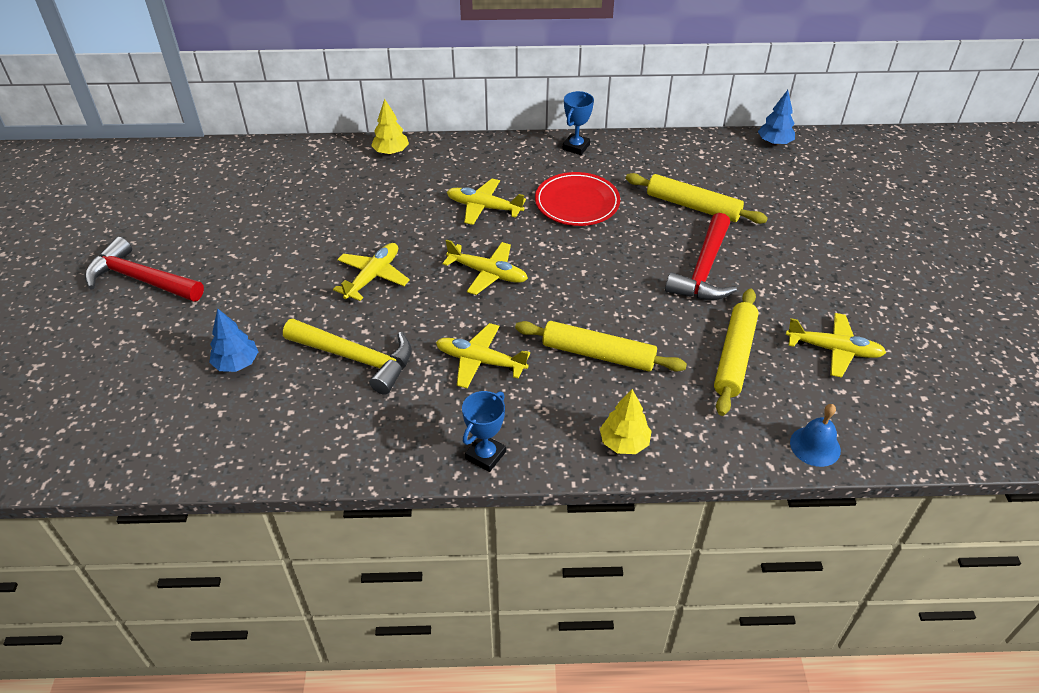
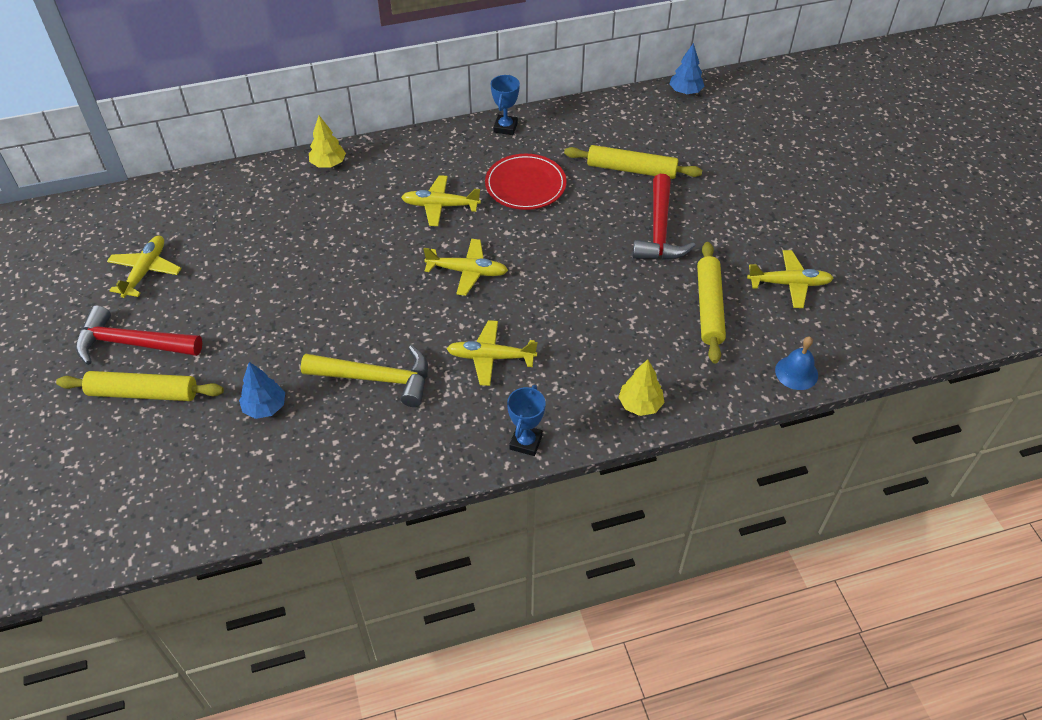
camera: 15 degrees left, 5 degrees up
yellow plane [333,243,410,301] -> yellow plane moved to [107,236,181,298]
yellow rolling pin [515,321,687,372] -> yellow rolling pin moved to [56,371,224,401]

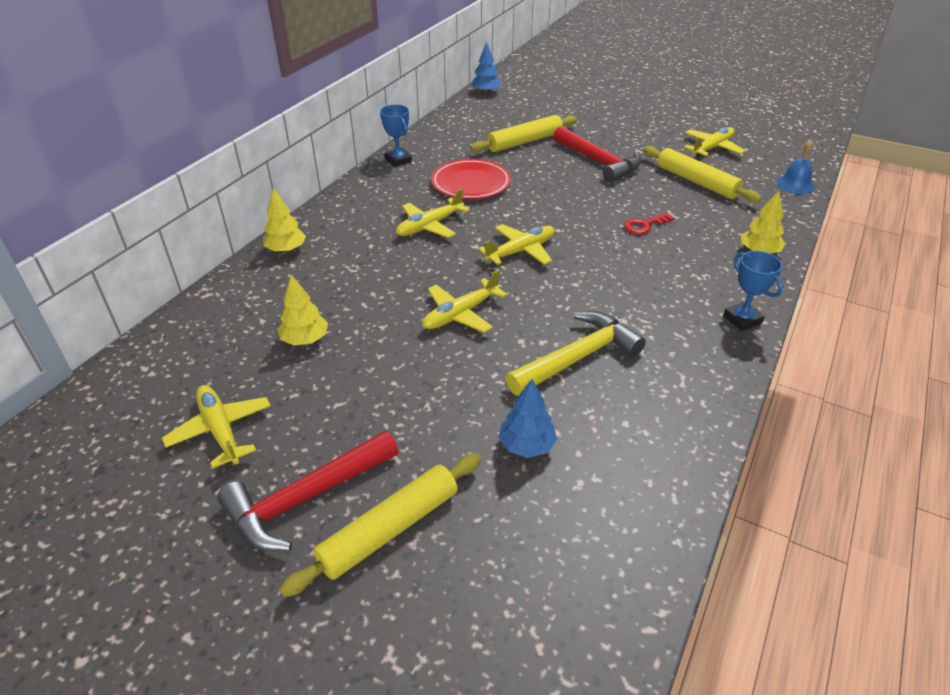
camera: 45 degrees left, 10 degrees down
yellow plane [447,320,537,386] -> yellow plane moved to [422,270,507,333]
none -> yellow tree [278,275,328,346]
none -> red key [624,212,674,235]

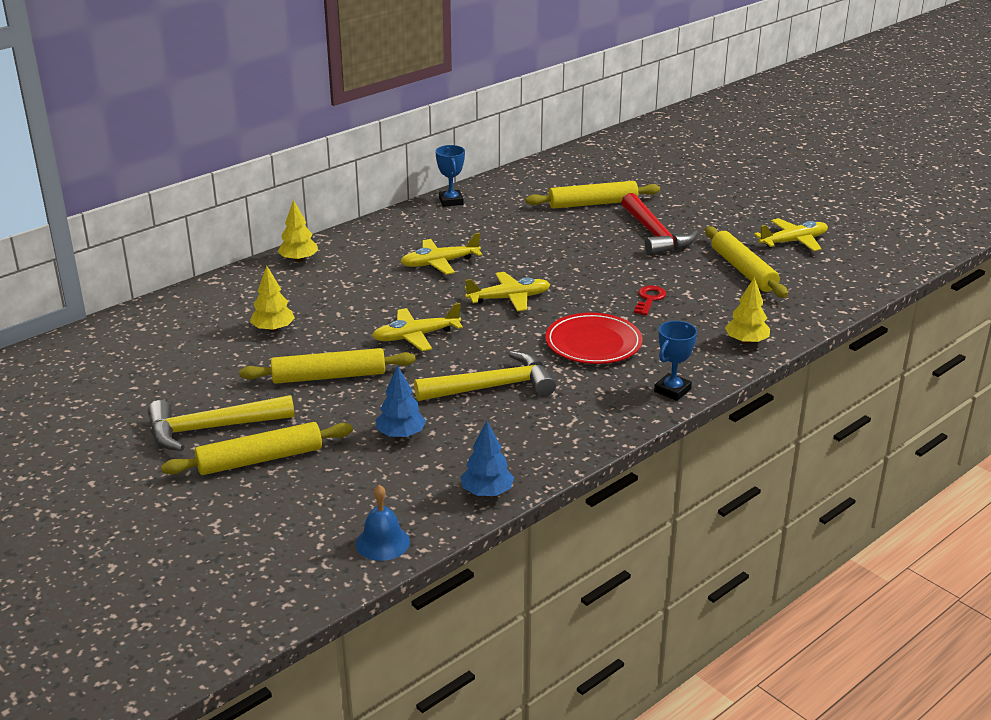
camera: 20 degrees right, 10 degrees down
yellow plane [162,385,271,468] -> none
red hammer [217,431,399,551] -> yellow hammer [148,395,295,451]
red plate [431,159,511,199] -> red plate moved to [545,313,642,364]
blue tree [471,42,501,94] -> blue tree moved to [460,421,514,496]
red key [624,212,674,235] -> red key turned 120 degrees clockwise [634,285,666,315]
blue trophy [723,251,783,331] -> blue trophy turned 45 degrees clockwise [654,321,697,401]
blue bell [777,140,814,194] -> blue bell moved to [356,485,410,561]
none -> yellow rolling pin [239,348,416,384]

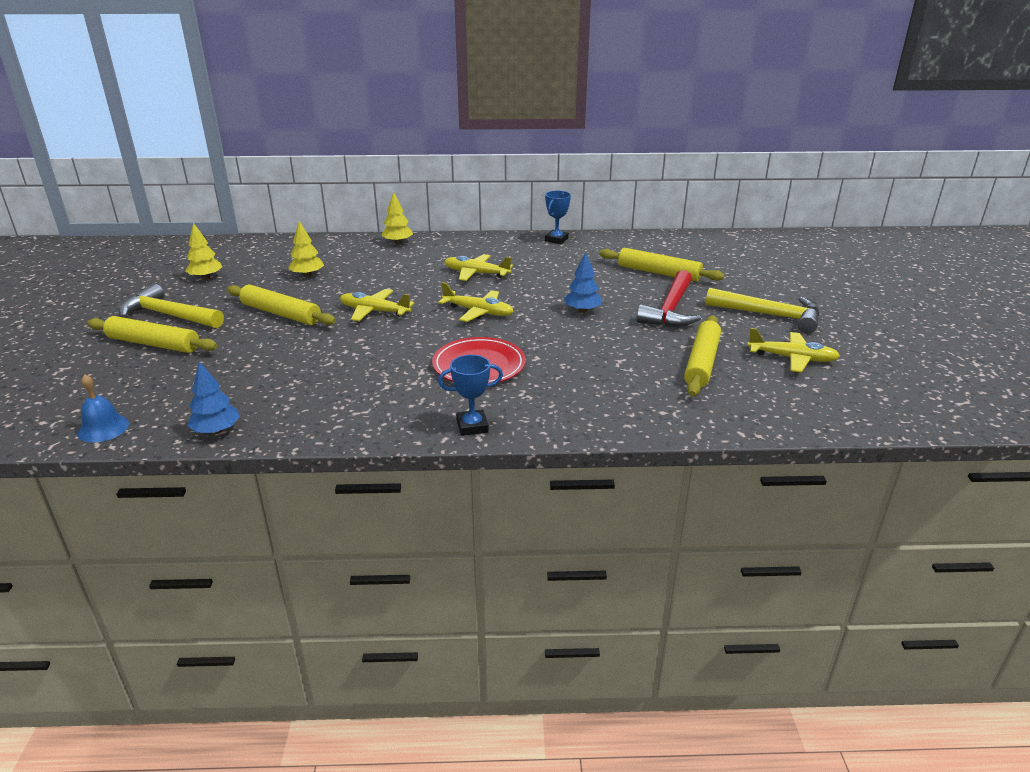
camera: 40 degrees right, 0 degrees up
blue tree [376,366,426,438] -> blue tree moved to [564,252,602,313]
yellow hammer [414,351,556,401] -> yellow hammer moved to [706,288,820,333]
red key [634,285,666,315] -> none
yellow tree [725,277,770,345] -> yellow tree moved to [185,222,222,279]

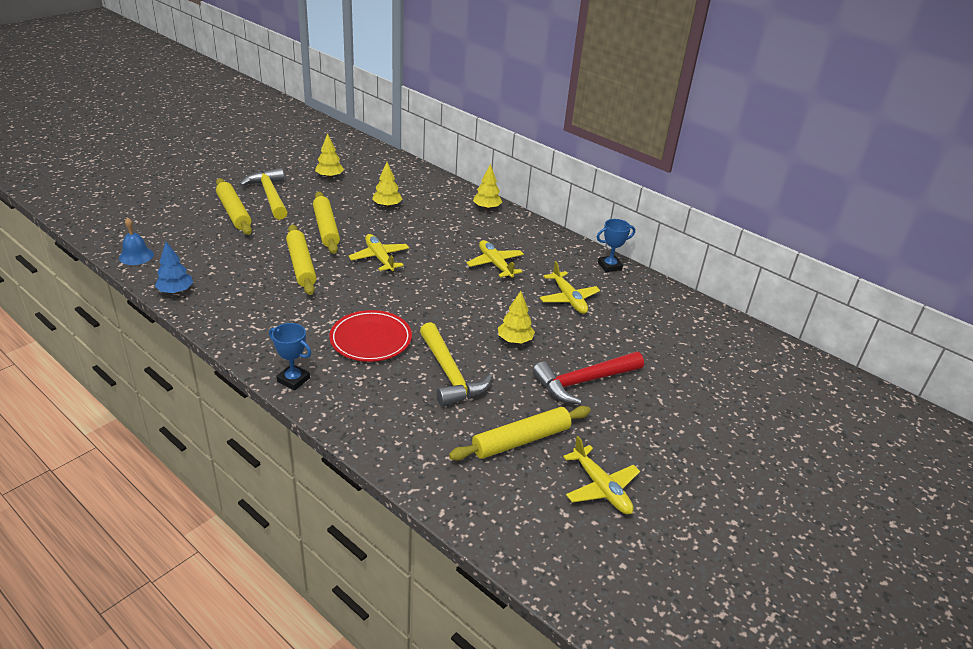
camera: 40 degrees right, 5 degrees up
yellow plane [438,282,514,322] -> yellow plane moved to [540,261,600,314]
blue tree [564,252,602,313] -> yellow tree [498,291,535,344]
yellow rolling pin [599,248,724,282] -> yellow rolling pin moved to [286,224,317,295]
yellow hammer [706,288,820,333] -> yellow hammer moved to [420,322,493,407]

